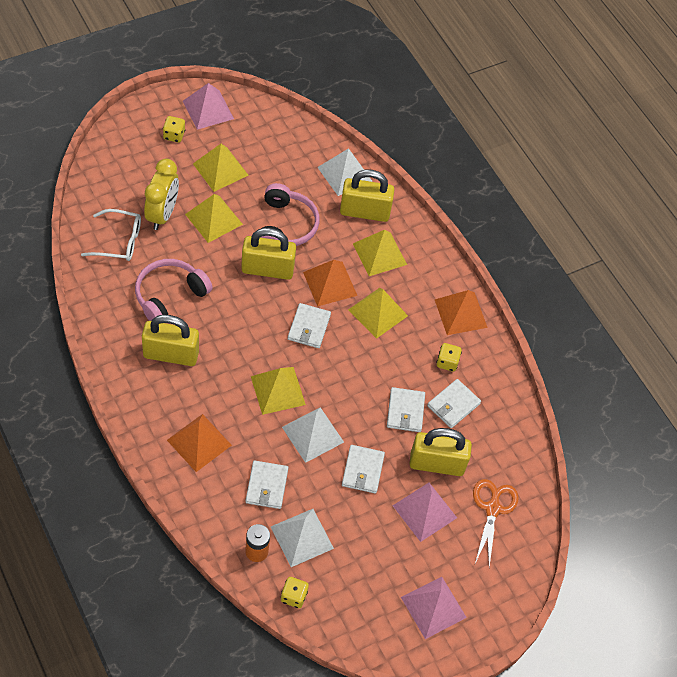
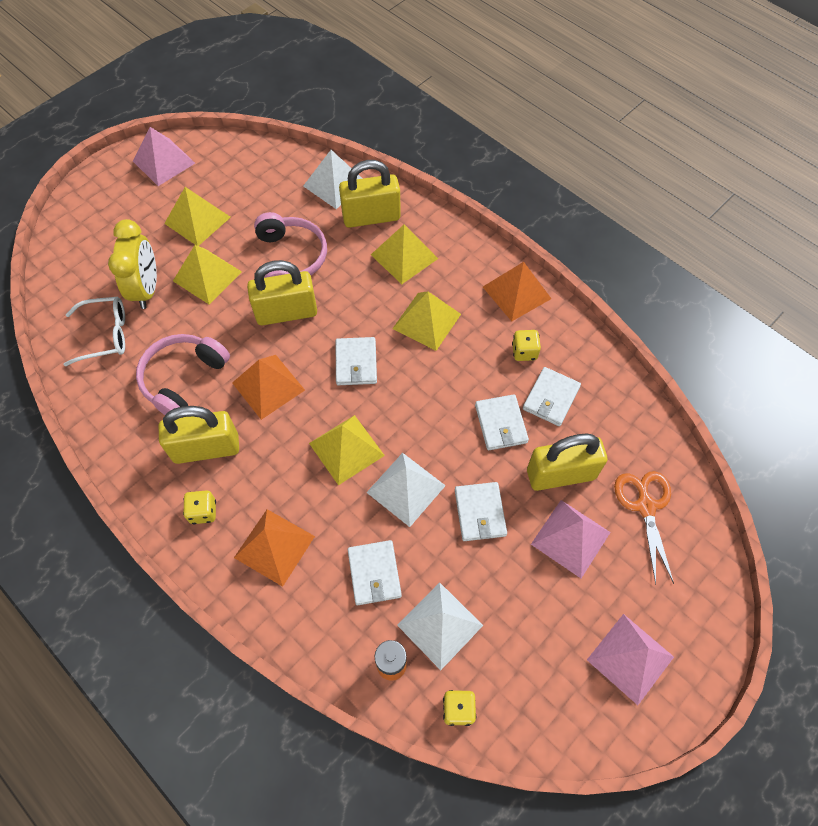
camera: 10 degrees left, 5 degrees up
yellow dice [163,116,185,143] -> yellow dice moved to [183,490,216,524]
orange pyramid [303,260,357,306] -> orange pyramid moved to [232,355,305,420]

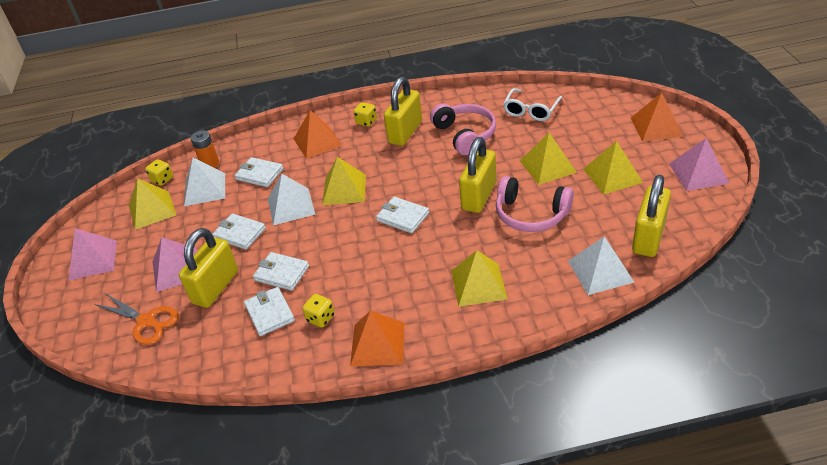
camera: 130 degrees right, 20 degrees down
yellow clock [108,219,157,309] -> none
orange pyramid [232,355,305,420] -> orange pyramid moved to [631,93,683,142]
yellow padlock [339,160,401,228] -> yellow padlock moved to [632,175,671,257]
yellow pyramid [392,291,461,351] -> yellow pyramid moved to [129,178,176,230]

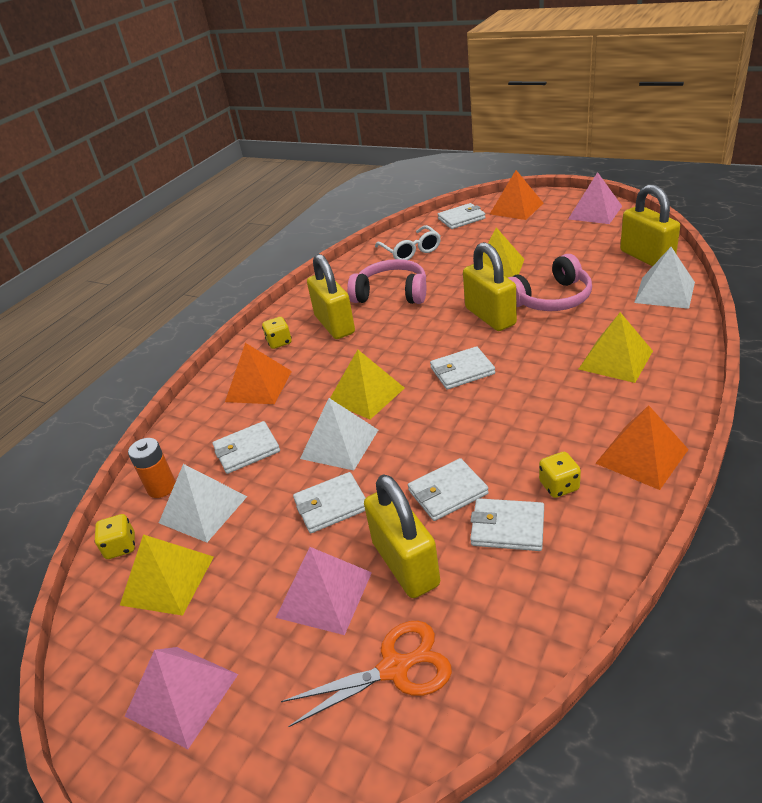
camera: 50 degrees left, 5 degrees down
yellow pyramid [583,141,643,195] -> none
none -> white wallet [438,203,486,229]

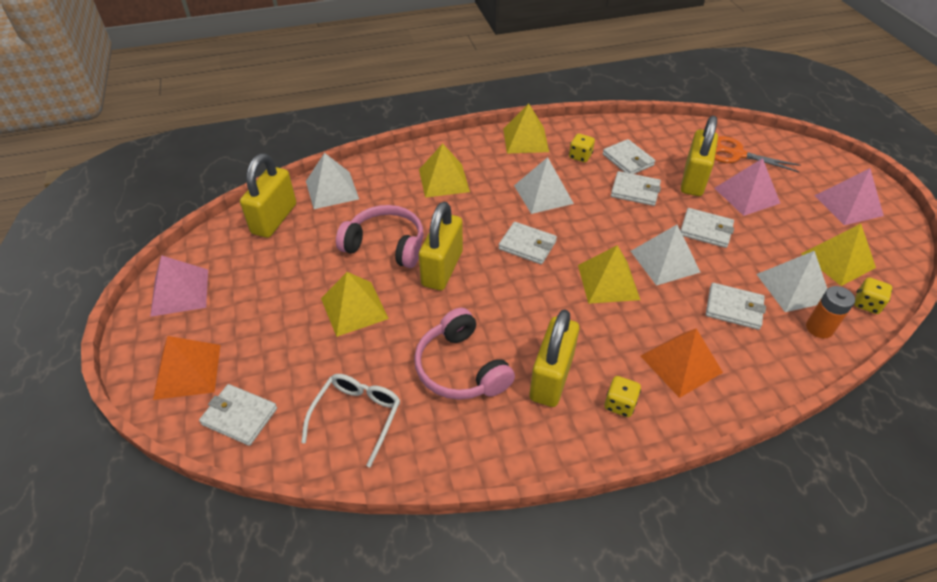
camera: 140 degrees left, 10 degrees up
orange pyramid [595,405,689,490] -> yellow pyramid [503,103,549,154]
none -> white pyramid [514,157,574,214]

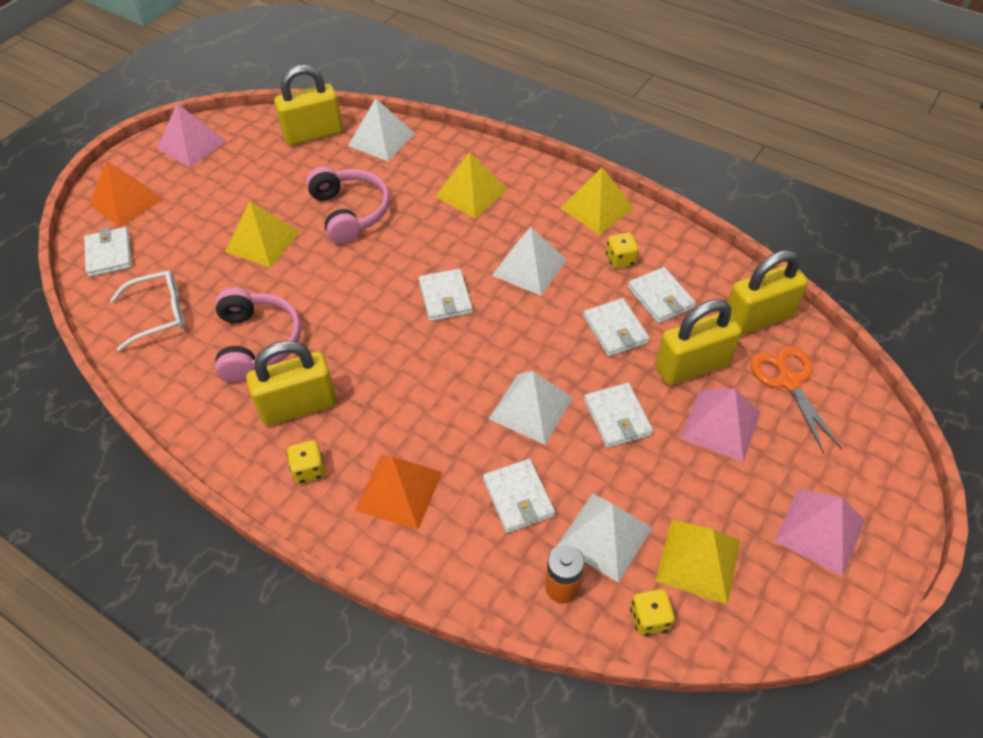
camera: 50 degrees right, 5 degrees up
pink headphones [414,308,515,400] -> pink headphones turned 150 degrees clockwise [215,288,301,382]
yellow padlock [419,202,463,290] -> yellow padlock moved to [727,250,808,335]
yellow pyramid [578,245,640,304] -> none
white wallet [603,139,655,174] -> white wallet turned 45 degrees counterclockwise [628,267,696,323]

